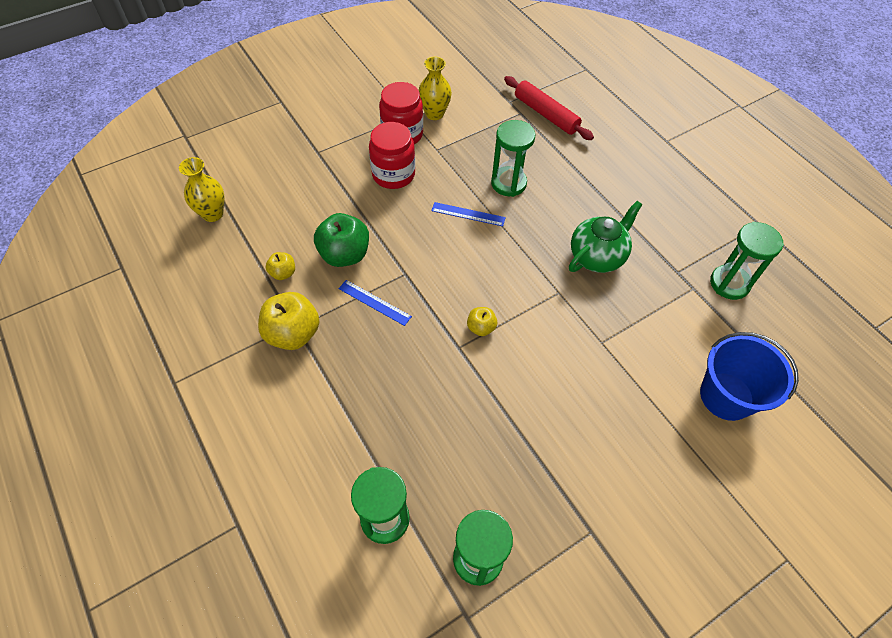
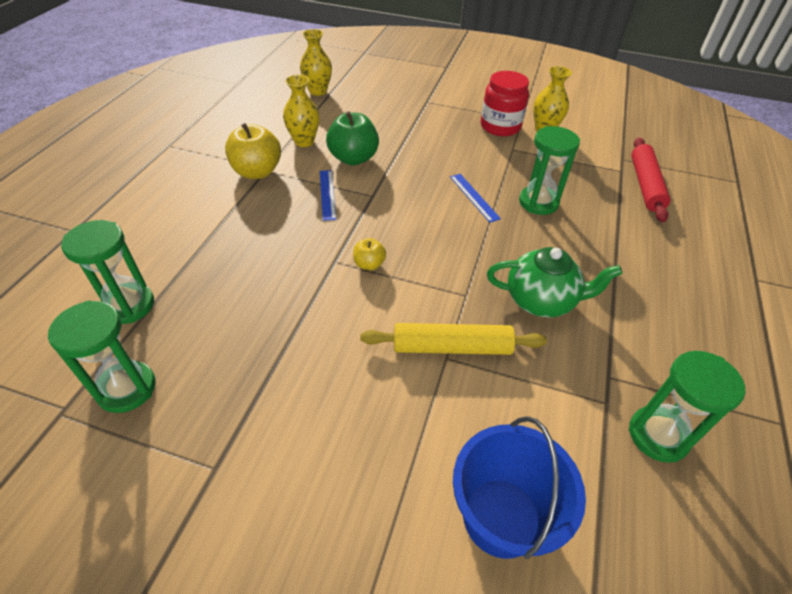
camera: 50 degrees right, 10 degrees down
yellow apple [266,252,295,280] -> yellow vase [283,75,320,147]
red jar [369,122,415,189] -> none
none -> yellow rolling pin [360,323,547,355]

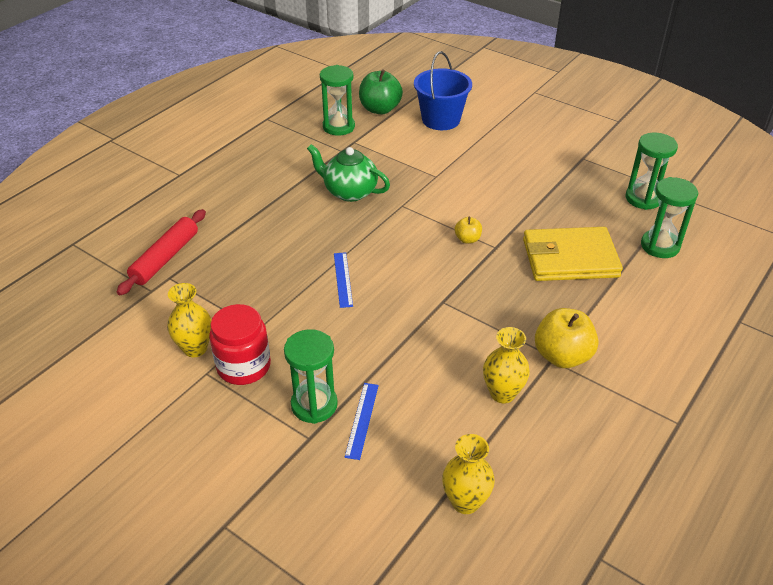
camera: 160 degrees left, 5 degrees down
blue ruler [320,170,336,221] -> blue ruler moved to [345,383,379,460]
green apple [326,111,379,166] -> green apple moved to [359,70,403,114]
yellow rolling pin [360,323,547,355] -> none
green hourglass [519,126,580,215] -> green hourglass moved to [284,329,338,424]
none -> yellow wallet [523,227,623,281]

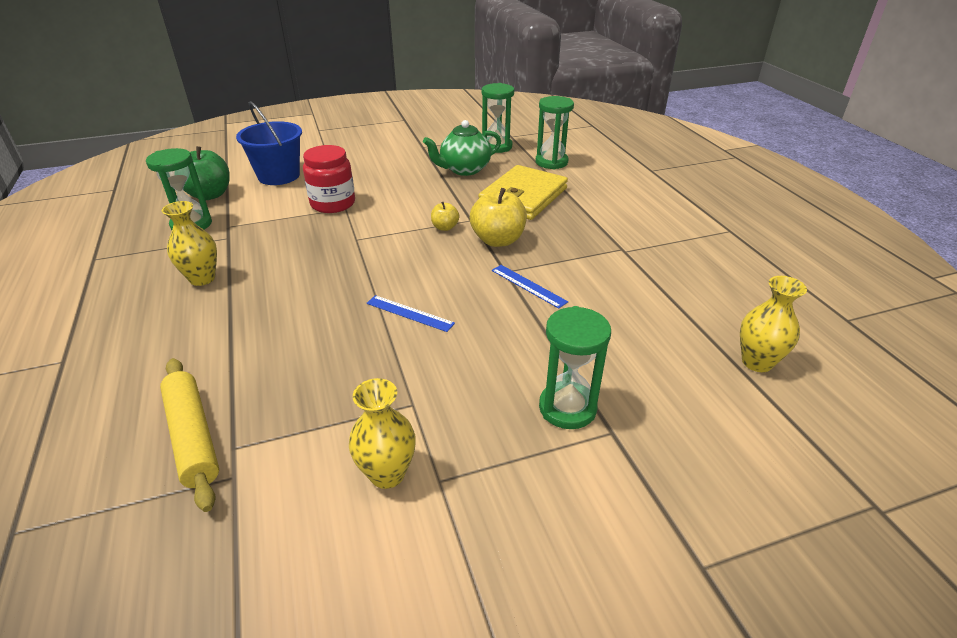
camera: 55 degrees left, 5 degrees down
red rolling pin [117,209,206,295] -> yellow rolling pin [160,358,219,512]
red jar [209,304,271,385] -> red jar moved to [303,145,355,213]
green teapot [307,144,390,202] -> green teapot moved to [423,120,501,176]
blue ruler [345,383,379,460] -> blue ruler moved to [492,265,568,309]
yellow vase [483,327,530,403] -> yellow vase moved to [162,201,217,286]
yellow apple [535,308,599,368] -> yellow apple moved to [470,188,527,247]

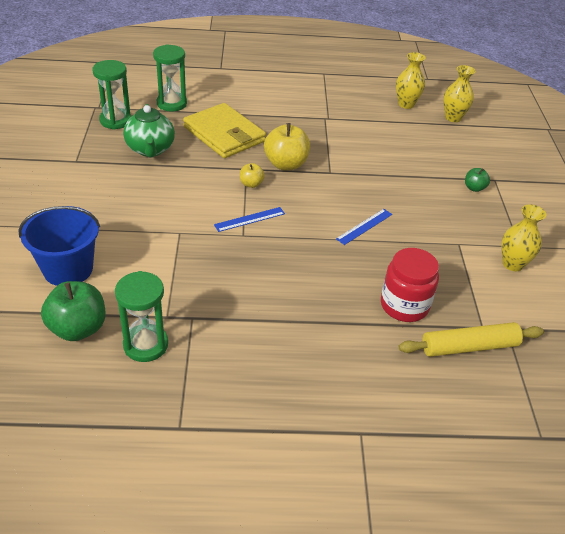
camera: 75 degrees left, 5 degrees up
yellow vase [162,201,217,286] -> yellow vase moved to [396,52,426,109]
red jar [303,145,355,213] -> red jar moved to [381,248,439,322]
blue ruler [492,265,568,309] -> blue ruler moved to [214,207,285,232]
green hourglass [539,306,611,429] -> green apple [465,168,490,192]

